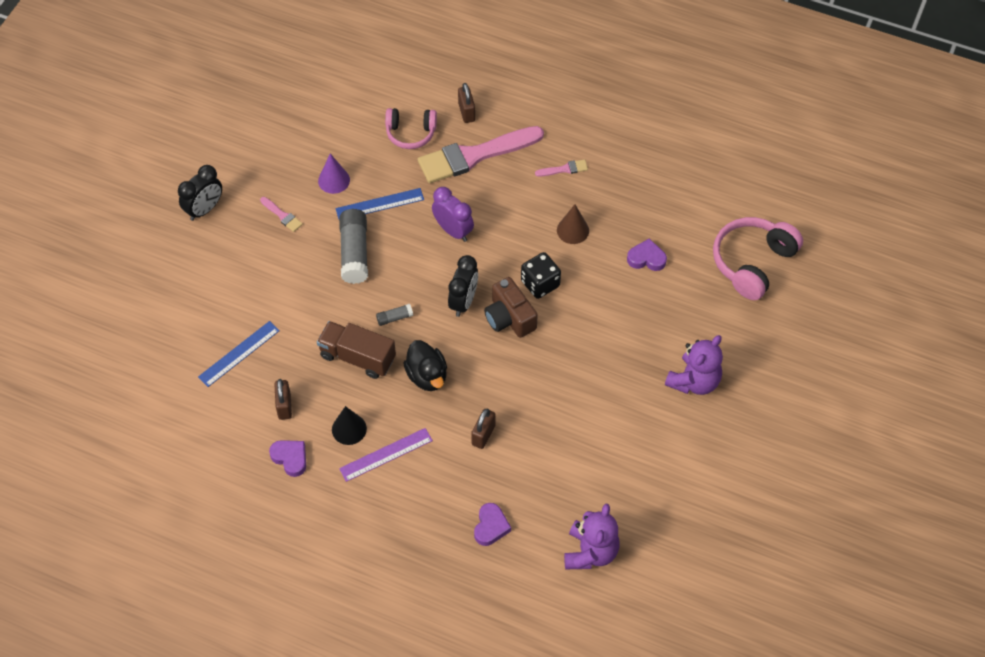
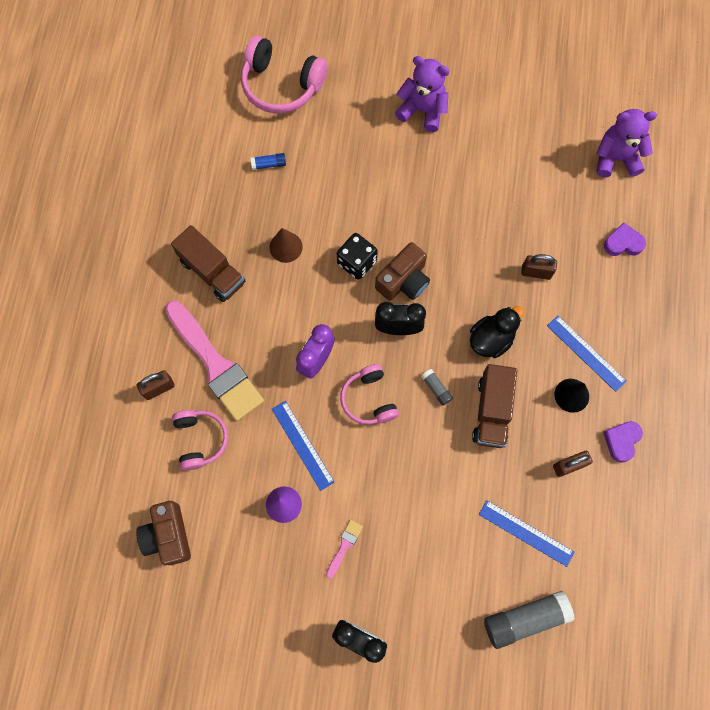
camera: 105 degrees left, 15 degrees up
grey glue stick [339,209,368,284] -> grey glue stick moved to [484,591,575,649]
purple ruler [339,428,433,482] -> blue ruler [547,316,627,392]
pink brush [535,159,588,177] -> brown truck [171,225,246,302]
purple heart [627,239,667,271] -> none
none -> brown camera [136,501,191,565]
none -> blue glue stick [251,153,286,170]
none -> pink headphones [340,364,399,425]

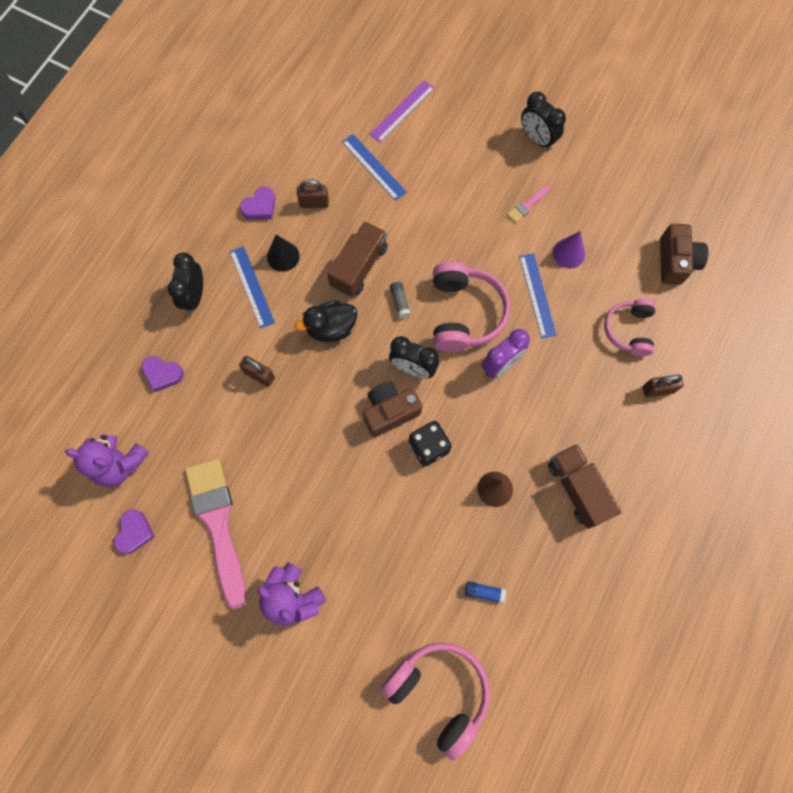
camera: 160 degrees left, 0 degrees up
pink brush [165,301,264,421] -> pink brush moved to [185,459,246,609]
pink headphones [340,364,399,425] -> pink headphones [433,262,510,352], size x1.56
grey glue stick [484,591,575,649] -> purple ruler [369,80,435,143]
none -> purple heart [114,510,155,554]
none -> black clock [168,253,203,313]

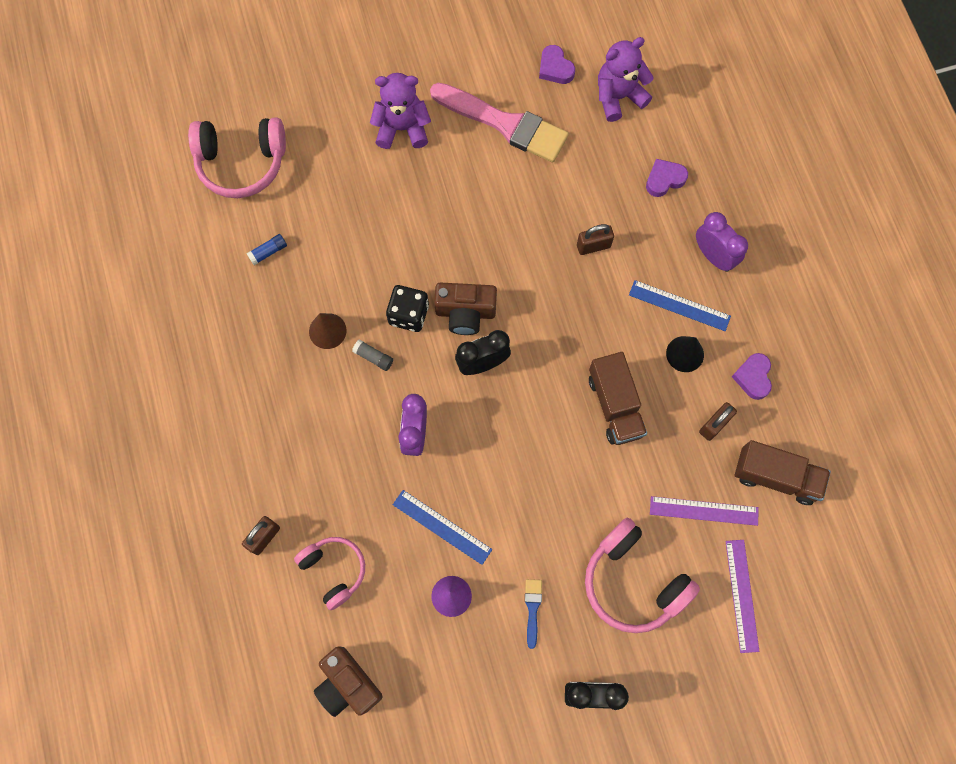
camera: 135 degrees right, 0 degrees up
black clock [168,253,203,313] -> purple clock [696,212,748,272]
black duck [295,300,357,342] -> none
blue ruler [342,134,407,201] -> purple ruler [650,496,759,526]
brown camera [363,381,422,437] -> brown camera turned 75 degrees clockwise [434,282,497,335]
grey glue stick [390,282,411,319] -> grey glue stick moved to [352,340,393,371]
pink headphones [433,262,510,352] -> pink headphones moved to [585,518,700,633]
pink brush [507,186,550,223] -> blue brush [525,579,542,649]
brown truck [548,444,621,529] -> brown truck moved to [735,440,831,505]

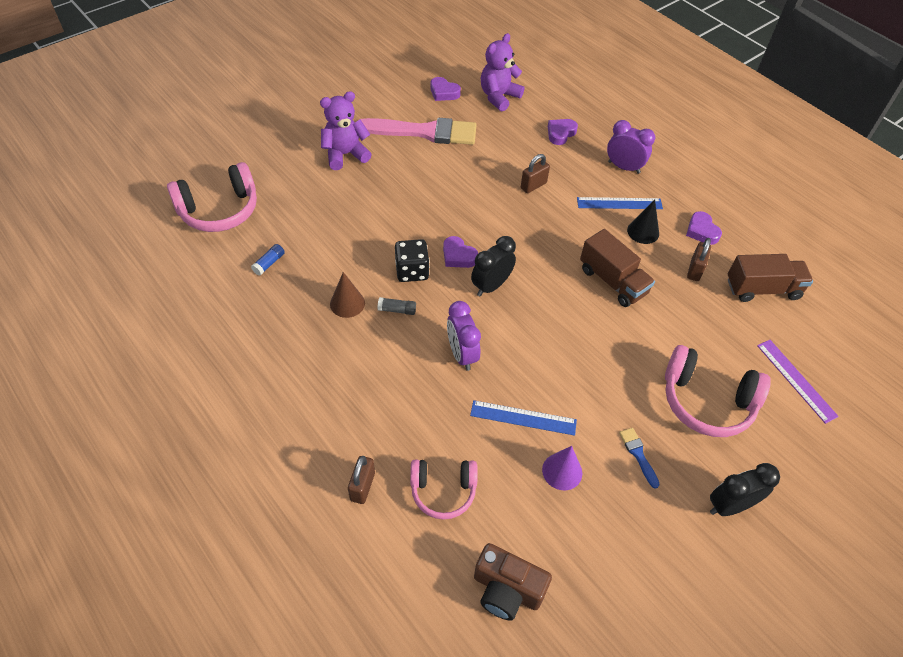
camera: 25 degrees left, 20 degrees down
pink headphones [294,537,365,610] -> pink headphones turned 150 degrees clockwise [410,460,478,519]
brown camera [434,282,497,335] -> purple heart [443,236,478,268]
purple ruler [650,496,759,526] -> none

